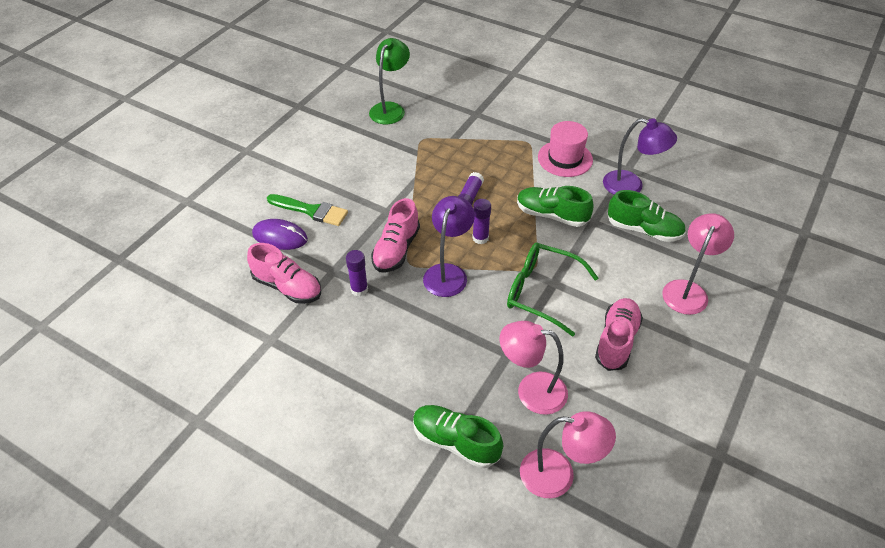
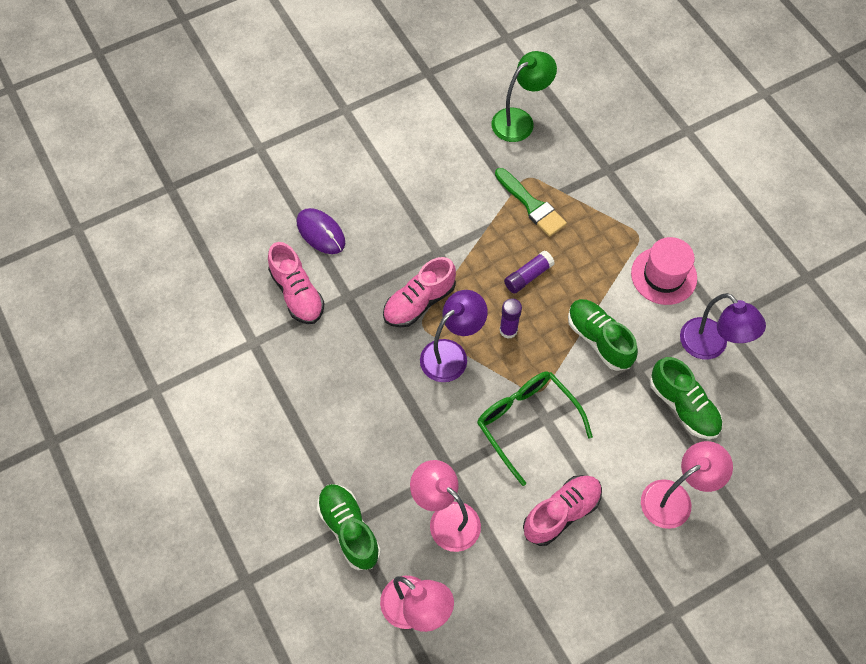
camera: 30 degrees right, 15 degrees up
green brush [267,194,348,226] -> green brush moved to [495,168,567,237]
purple glue stick [346,250,368,297] -> none

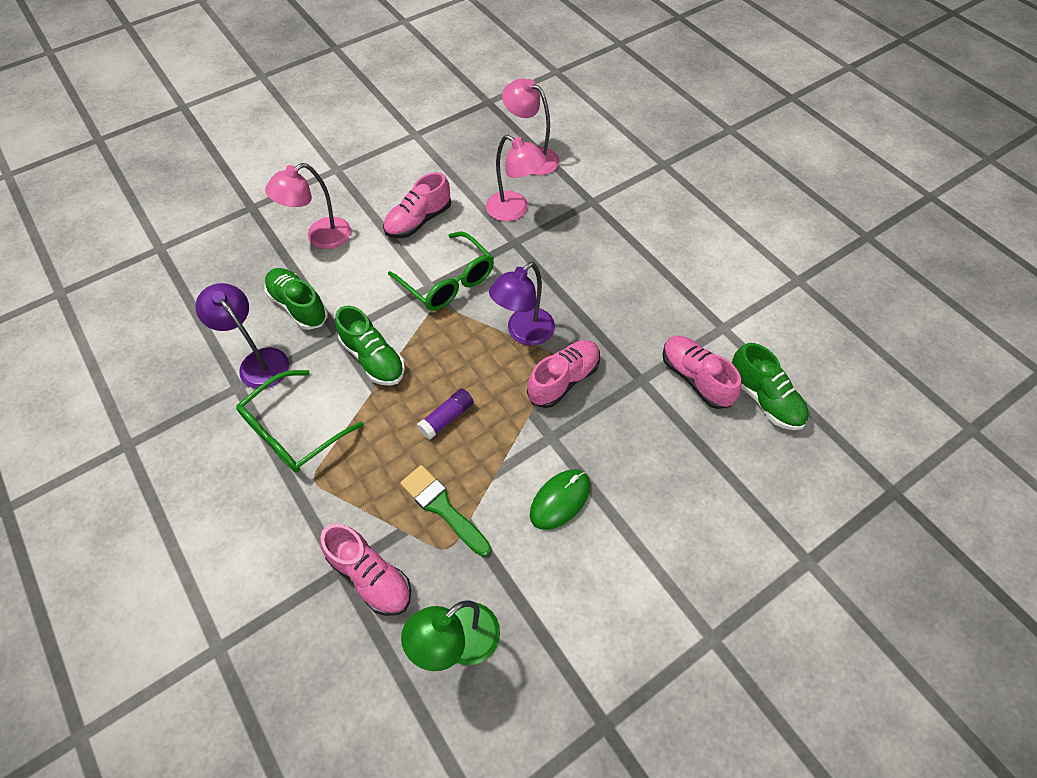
camera: 175 degrees right, 5 degrees down
purple mouse [297,208,345,254] -> none
green shoe [317,484,381,570] -> green shoe moved to [732,343,809,430]
purple glue stick [499,298,522,339] -> none
pink hat [631,237,697,305] -> green glasses [236,370,364,473]
none -> pink shoe [320,523,411,616]
none -> green mouse [530,469,590,530]

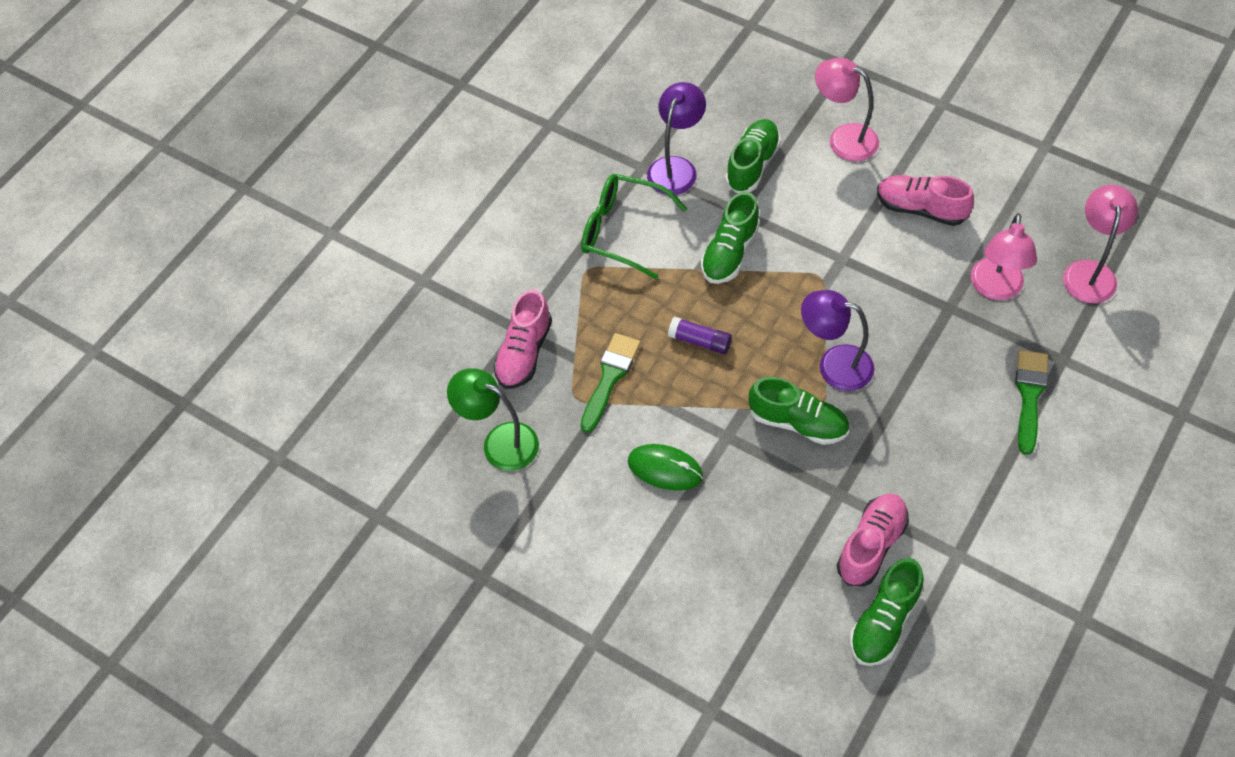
camera: 70 degrees right, 0 degrees up
green glasses [388,232,494,311] -> none
pink shoe [527,340,600,408] -> green shoe [749,377,849,445]
none -> green brush [1015,350,1048,455]

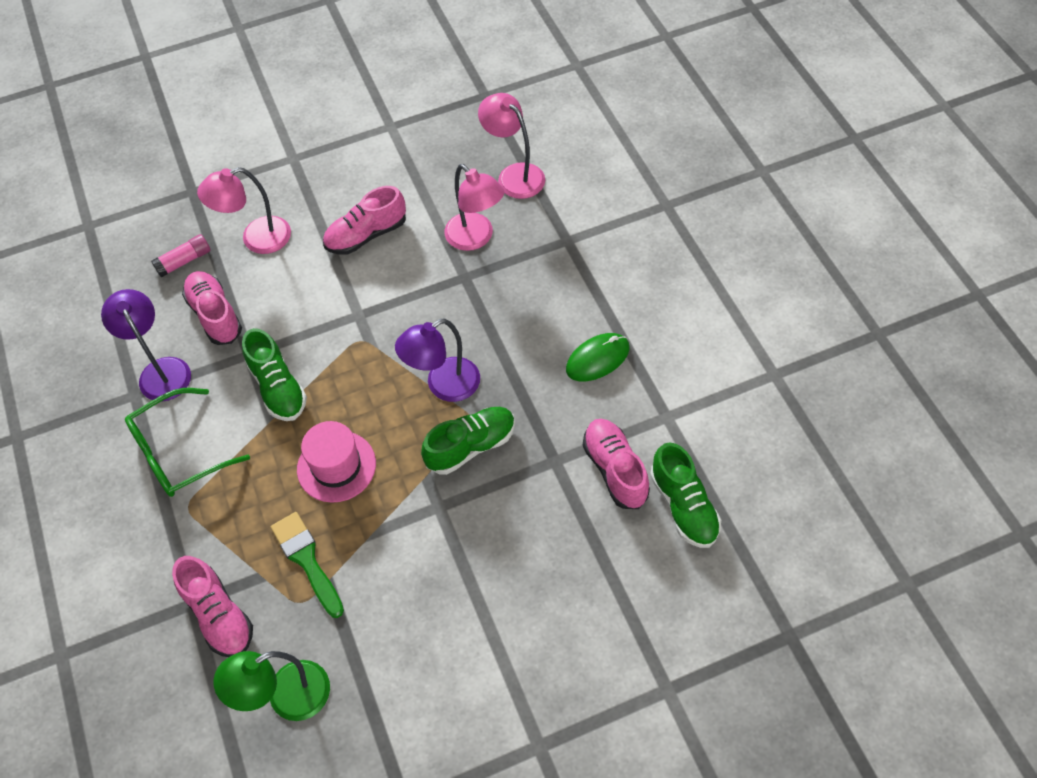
camera: 55 degrees left, 0 degrees up
green mouse [628,444,703,491] -> green mouse moved to [566,333,630,382]
purple glue stick [668,317,732,354] -> pink hat [297,421,376,503]
green shoe [725,119,781,193] -> pink shoe [182,271,242,345]
green brush [1015,350,1048,455] -> none
none -> pink glue stick [151,234,211,278]

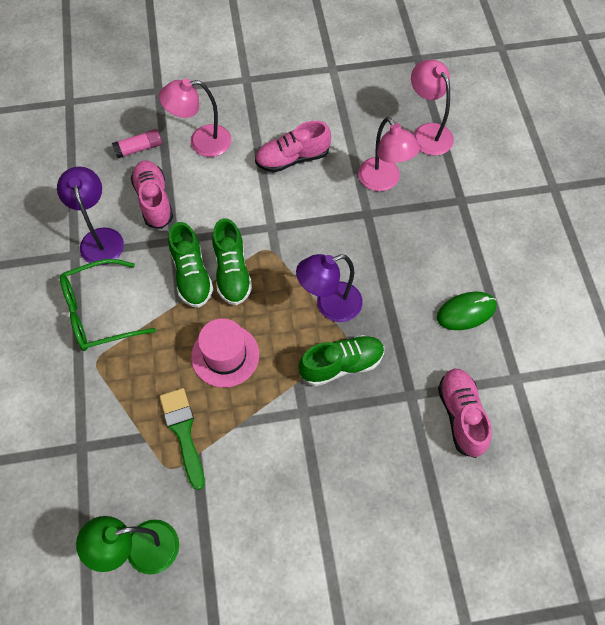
camera: 10 degrees right, 5 degrees up
pink shoe [172,556,253,657] -> none
green shoe [650,442,721,548] -> green shoe moved to [212,218,252,305]

